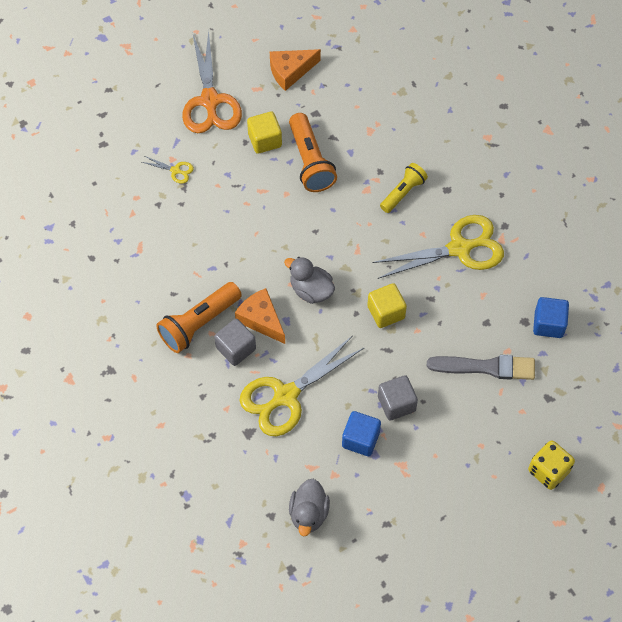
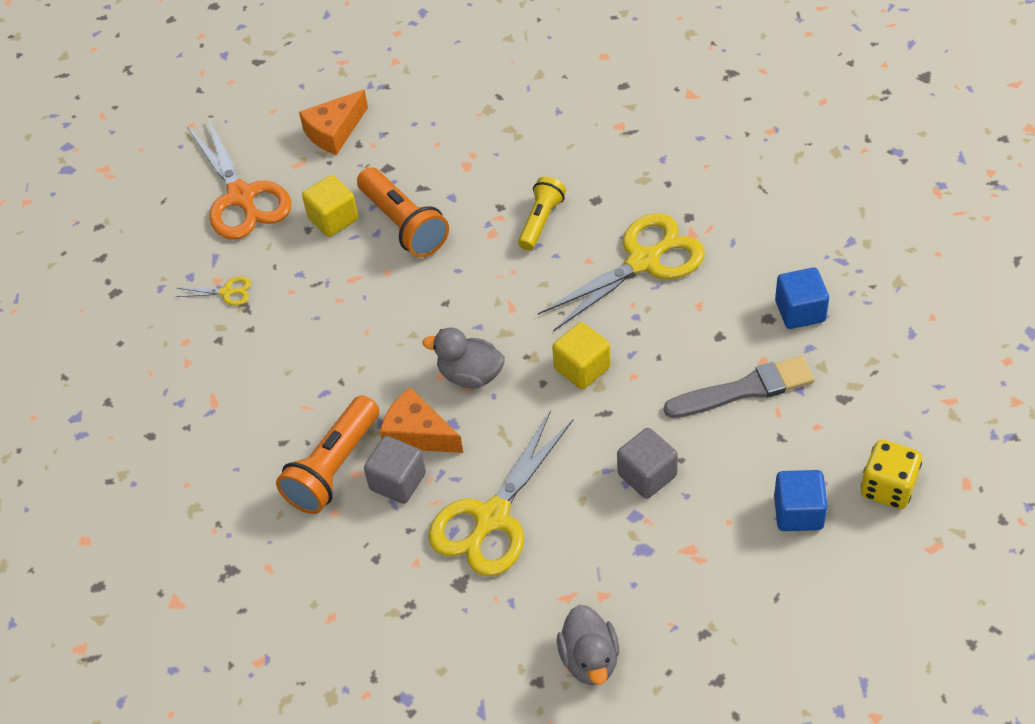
camera: 15 degrees left, 10 degrees down
blue cube [342,411,381,456] -> blue cube moved to [774,470,828,531]

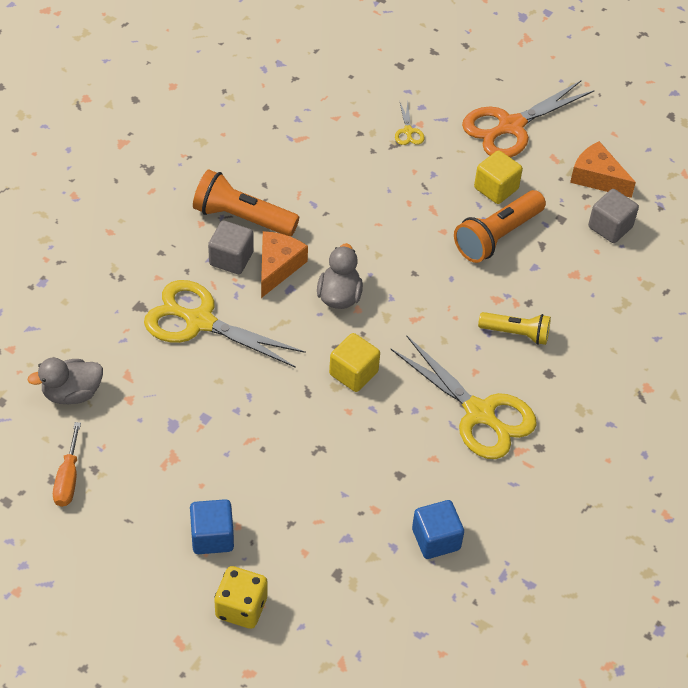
camera: 75 degrees right, 0 degrees up
grey cube [617,428,678,499] -> grey cube moved to [588,189,639,243]
grey brush [664,356,814,418] -> none
none -> orange screwdriver [53,422,81,507]

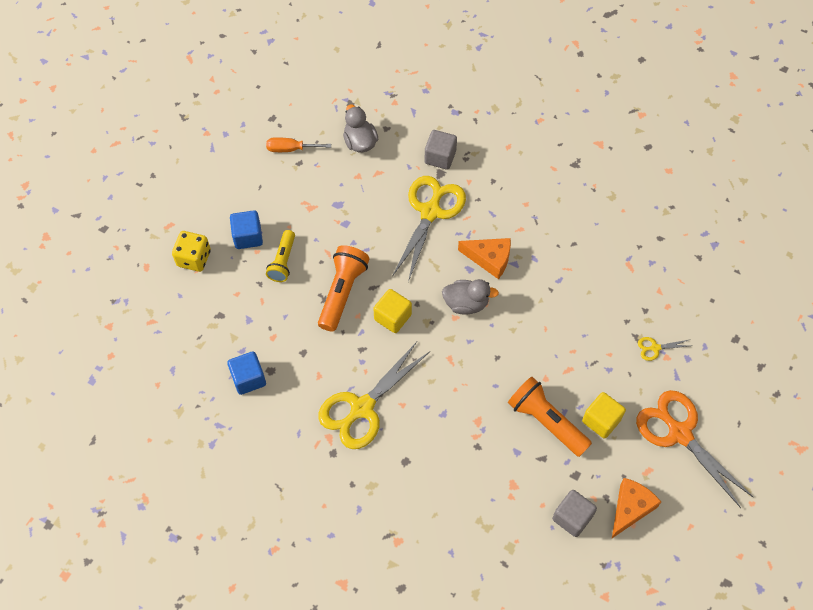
camera: 90 degrees right, 10 degrees up
orange flashlight [193,170,299,236] -> orange flashlight moved to [318,245,370,332]
grey cube [208,221,254,274] -> grey cube moved to [424,130,457,169]
yellow flashlight [478,312,551,345] -> yellow flashlight moved to [266,230,295,282]

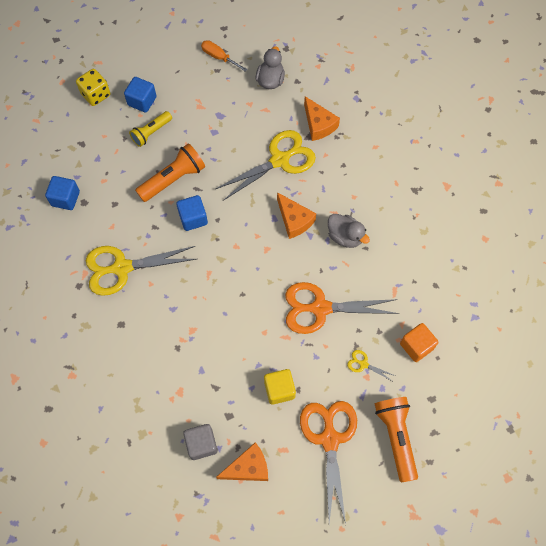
camera: 35 degrees right, 5 degrees up
yellow cube [373,289,412,333] -> blue cube [176,195,208,231]
grey cube [424,130,457,169] -> orange cheese [304,96,340,141]
grey duck [442,279,499,315] -> grey duck moved to [328,214,370,248]
orange flashlight [508,377,592,457] -> orange flashlight moved to [375,397,418,483]
none -> orange scissors [285,282,399,334]
none -> orange cube [400,323,439,362]

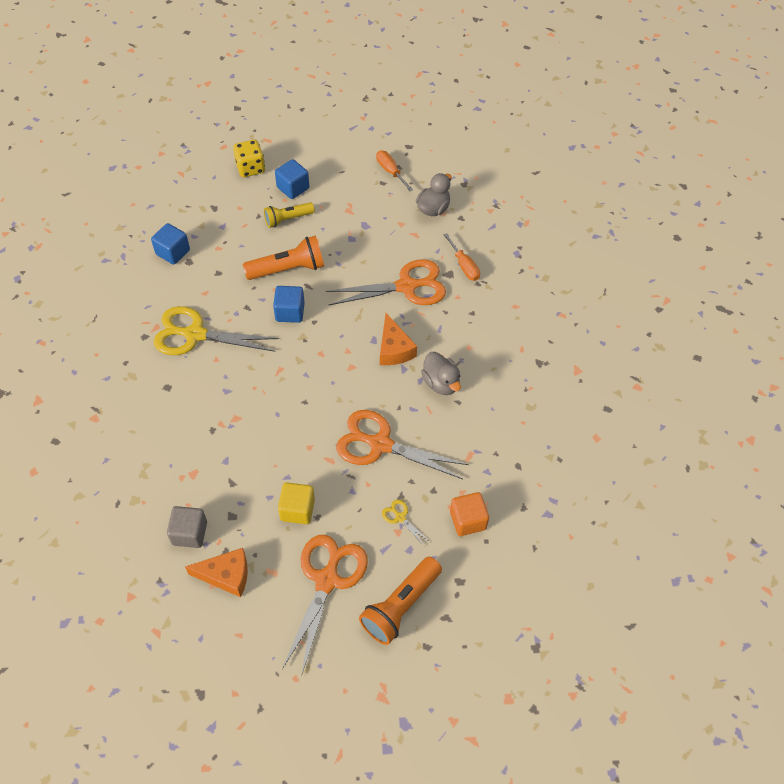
camera: 20 degrees right, 10 degrees down
yellow scissors [216,130,316,201] -> orange scissors [325,259,446,306]
orange cheese [304,96,340,141] -> orange screwdriver [443,233,480,281]
orange flashlight [375,397,418,483] -> orange flashlight turned 150 degrees counterclockwise [359,557,442,645]

